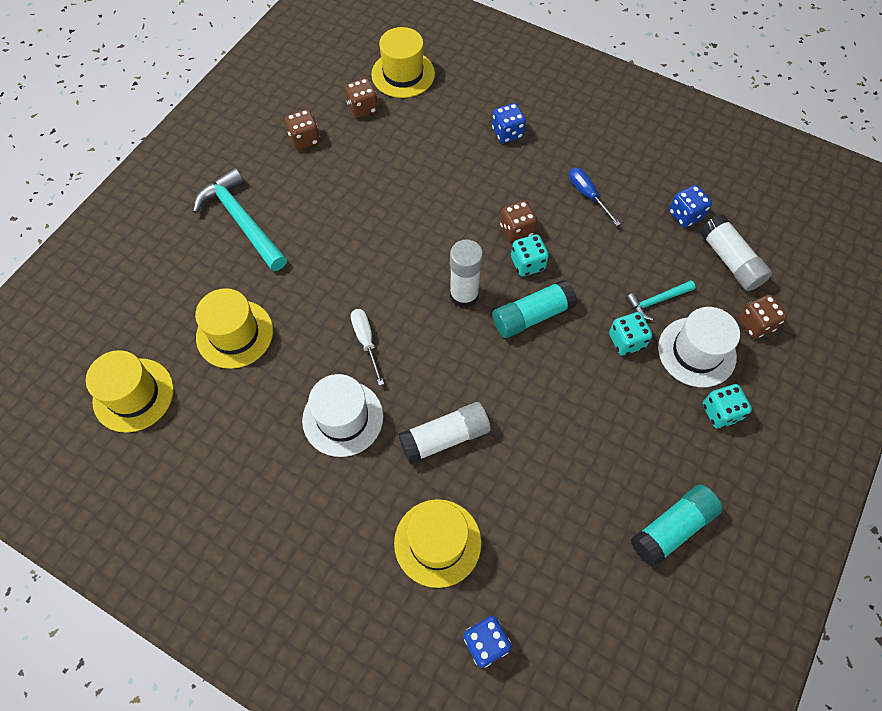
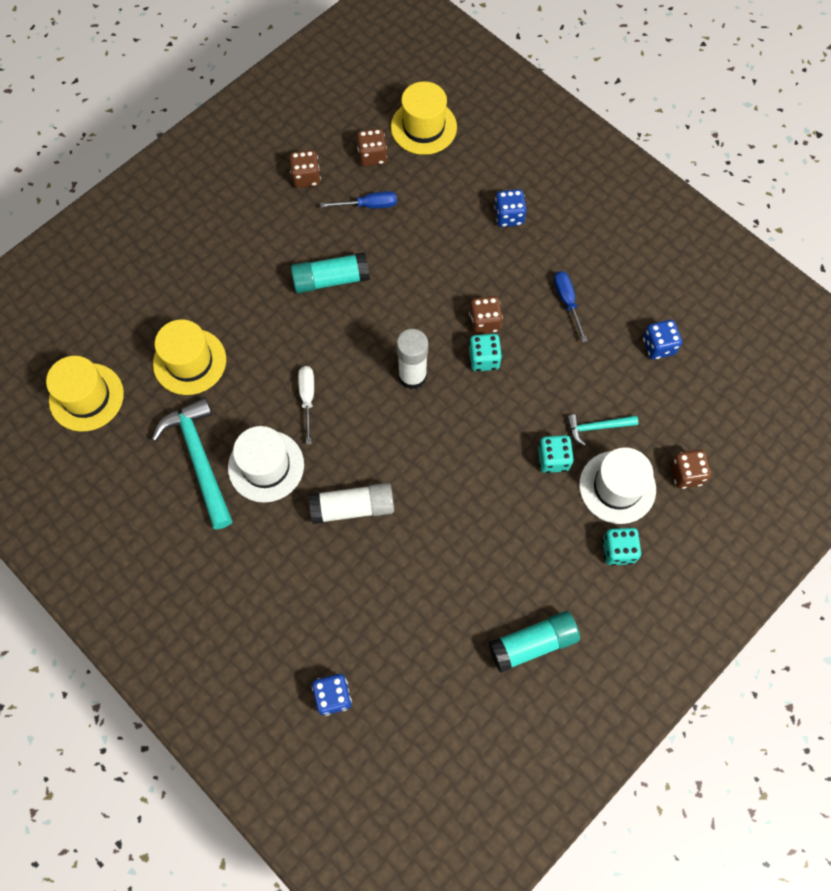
camera: 15 degrees right, 5 degrees up
turquoise hammer [193,167,287,271] -> turquoise hammer moved to [152,397,233,529]
yellow hat [394,499,482,588] -> none
turquoise glue stick [493,279,577,338] -> turquoise glue stick moved to [291,252,370,293]
white glue stick [700,214,772,291] -> none
none -> blue screwdriver [320,191,397,208]

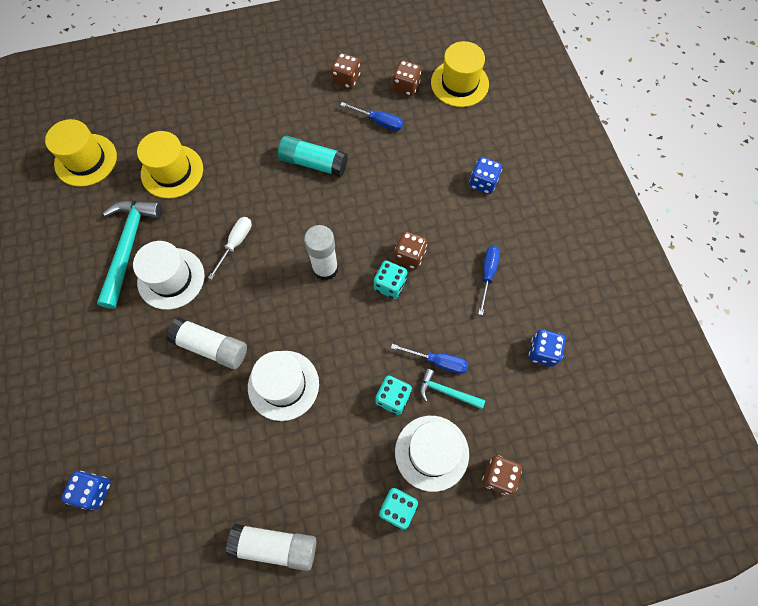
camera: 30 degrees right, 0 degrees up
turquoise glue stick [488,611,580,673] -> white glue stick [226,524,316,571]
none -> white hat [248,351,319,421]
none -> blue screwdriver [391,344,468,374]

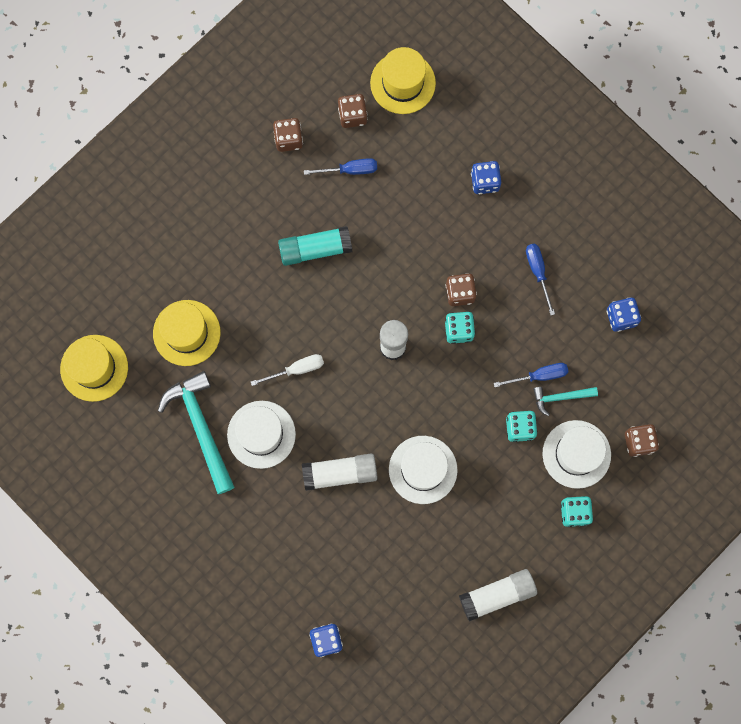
camera: 30 degrees left, 10 degrees up
white screwdriver [208,217,252,280] -> white screwdriver turned 75 degrees clockwise [251,354,324,386]

